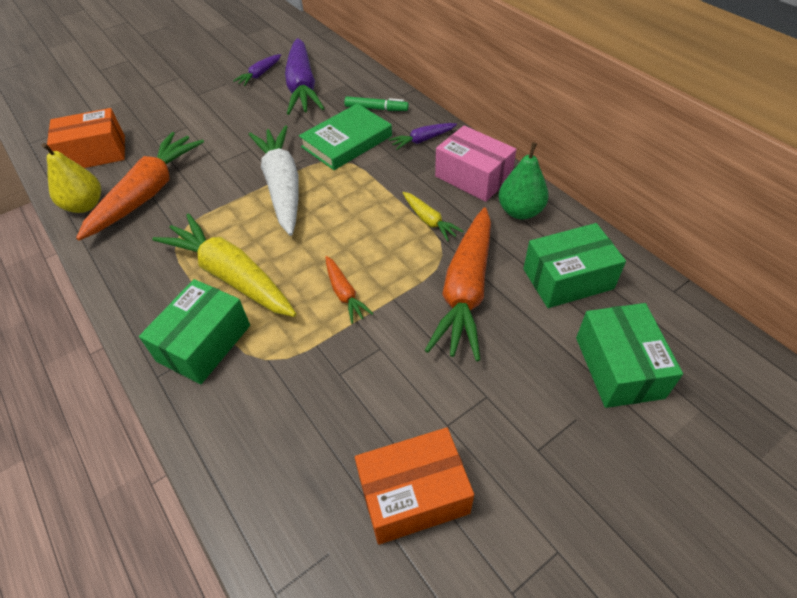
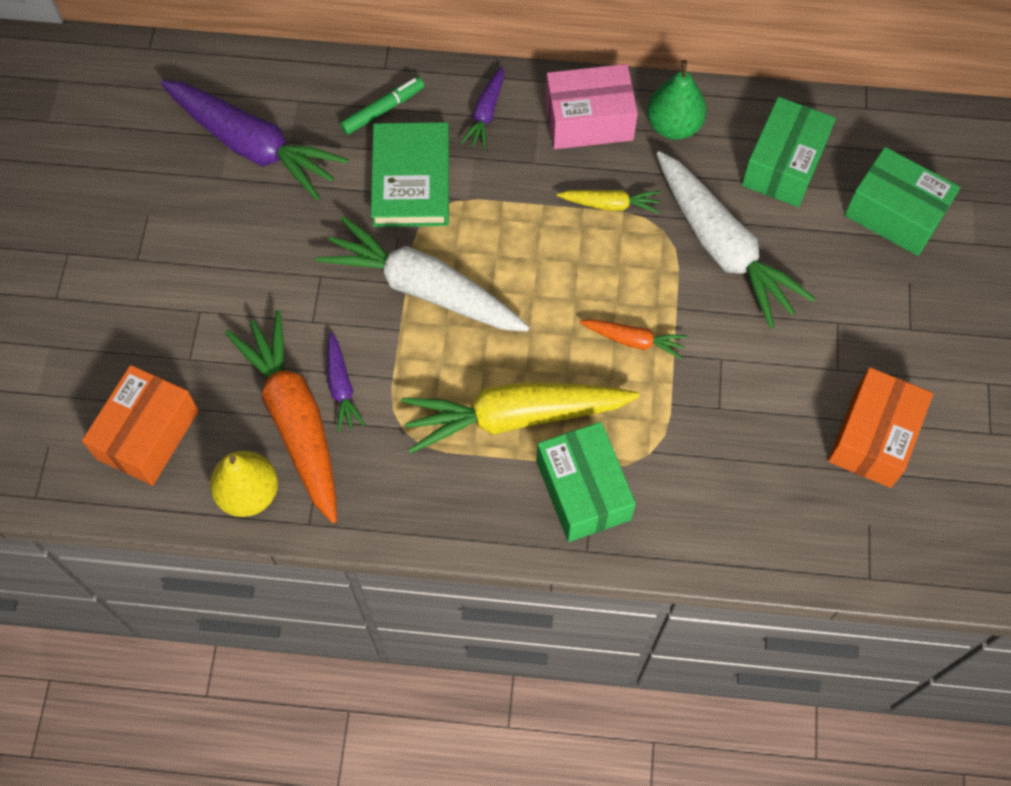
camera: 50 degrees left, 15 degrees up
purple carrot [233,54,281,86] -> purple carrot moved to [327,332,366,433]
orange carrot [425,207,491,361] -> white carrot [656,151,816,329]

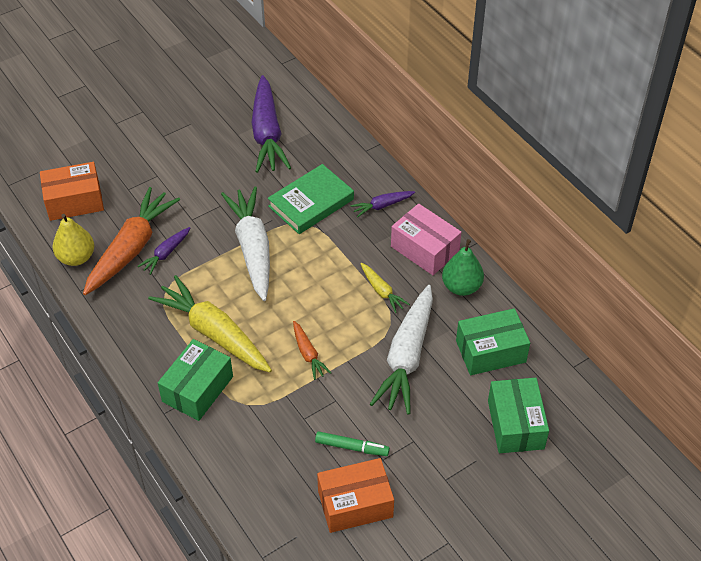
camera: 50 degrees right, 15 degrees down
green marker [340,77,424,135] -> green marker moved to [315,432,390,456]

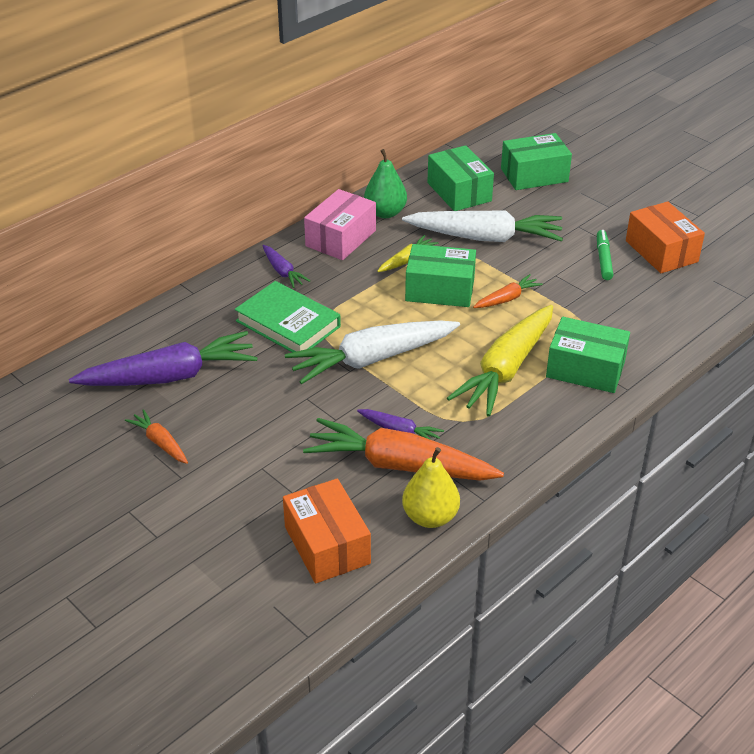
camera: 100 degrees left, 10 degrees down
none -> orange carrot [125,409,188,464]
none -> green box [405,244,476,307]

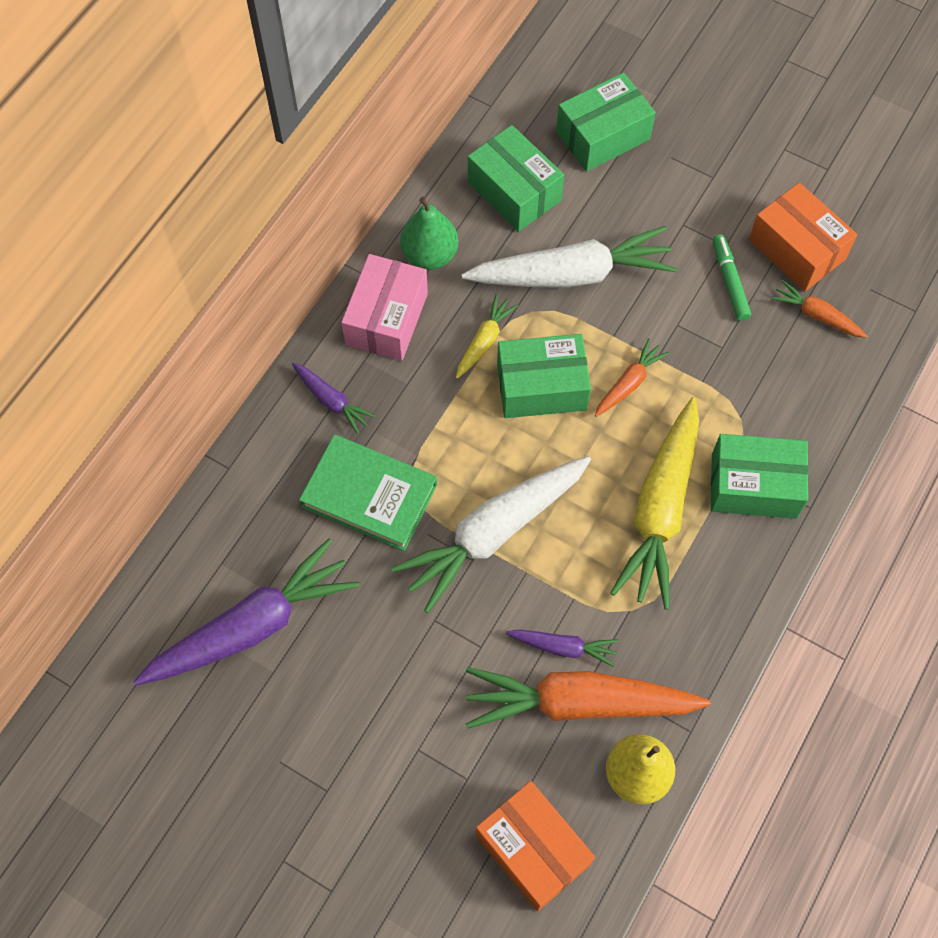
camera: 15 degrees left, 25 degrees up
orange carrot [125,409,188,464] -> orange carrot moved to [771,280,867,338]

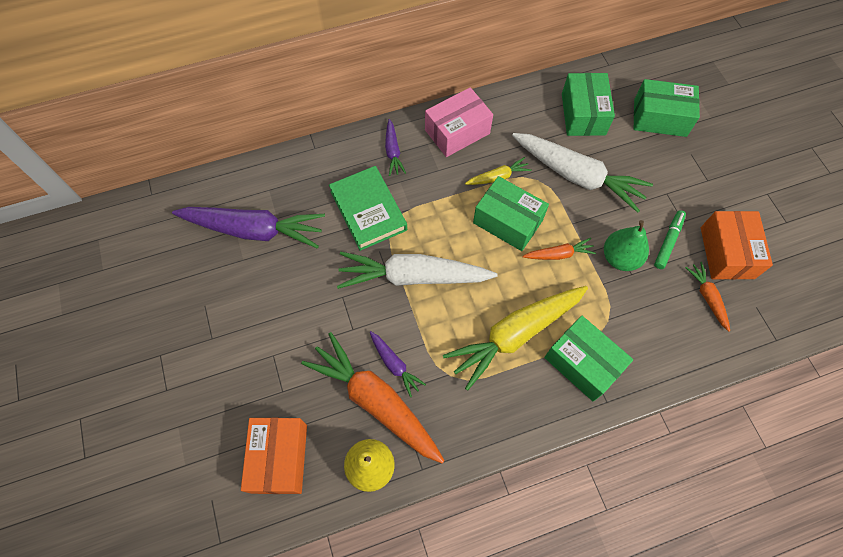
camera: 40 degrees right, 0 degrees up
green pear [400,197,459,270] -> green pear moved to [604,220,649,271]

